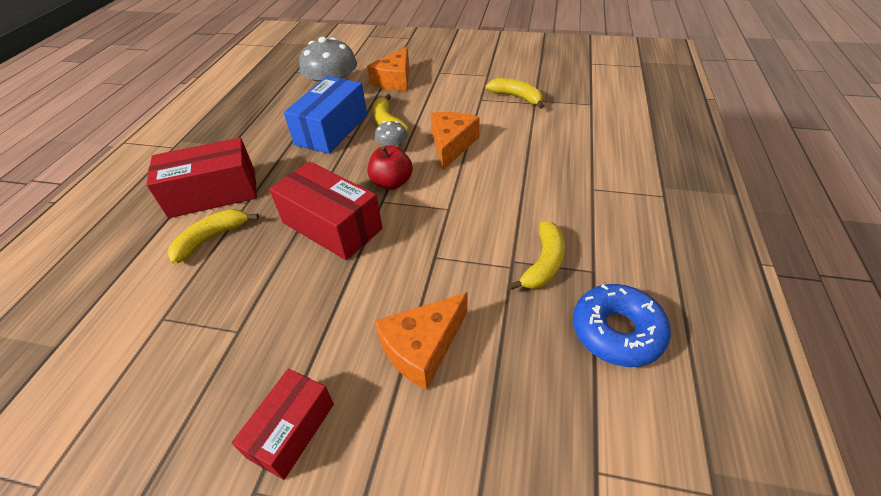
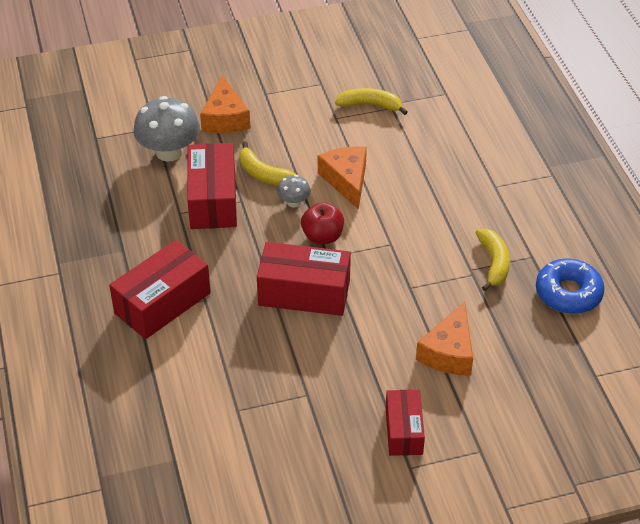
camera: 30 degrees left, 0 degrees up
yellow banana [168,209,259,264] -> none
blue box [284,76,367,154] -> red box [187,143,237,229]

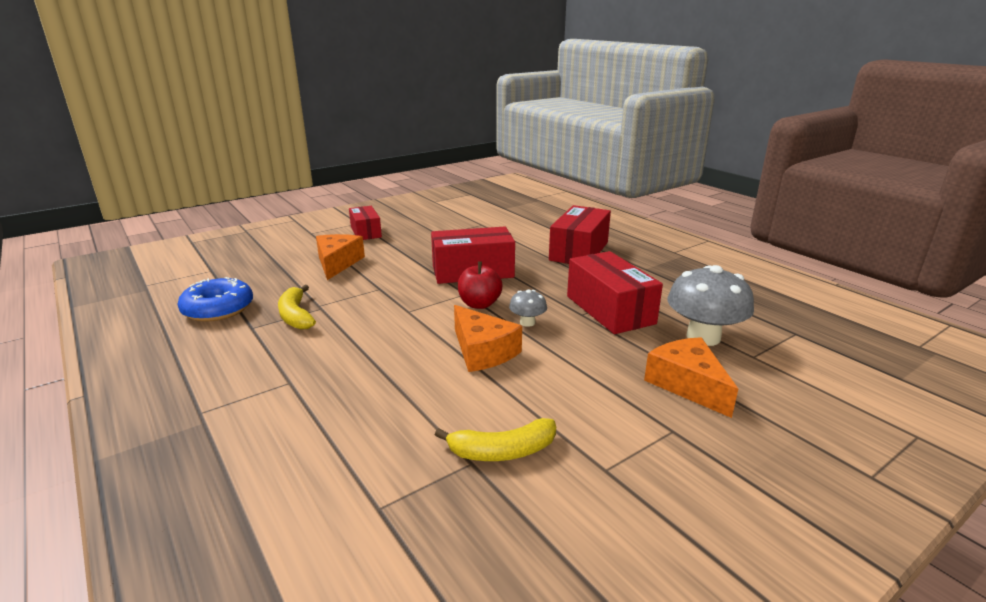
camera: 160 degrees right, 20 degrees down
yellow banana [239,141,297,186] -> none

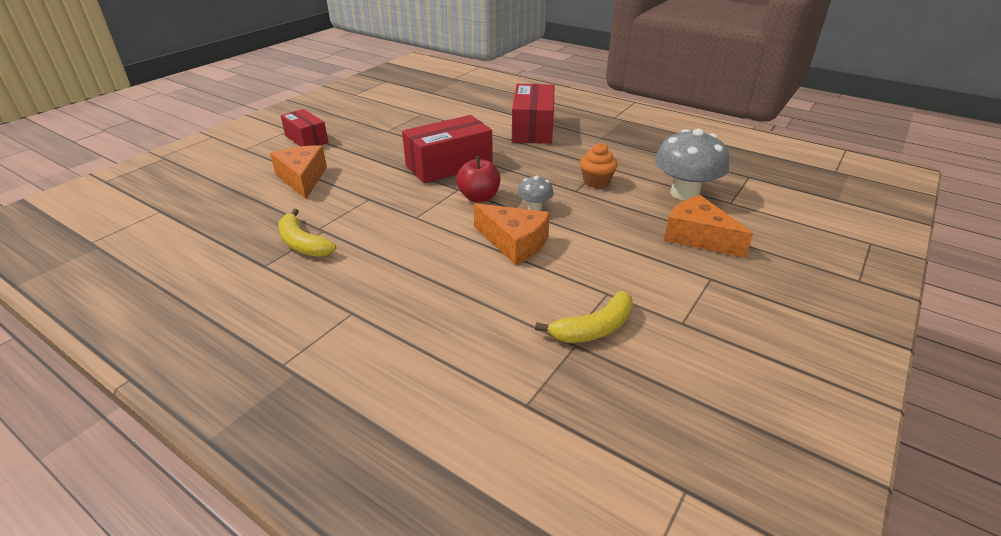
camera: 20 degrees left, 10 degrees up
blue donut [177,277,253,322] -> none
red box [567,251,663,334] -> orange cupcake [580,143,618,188]

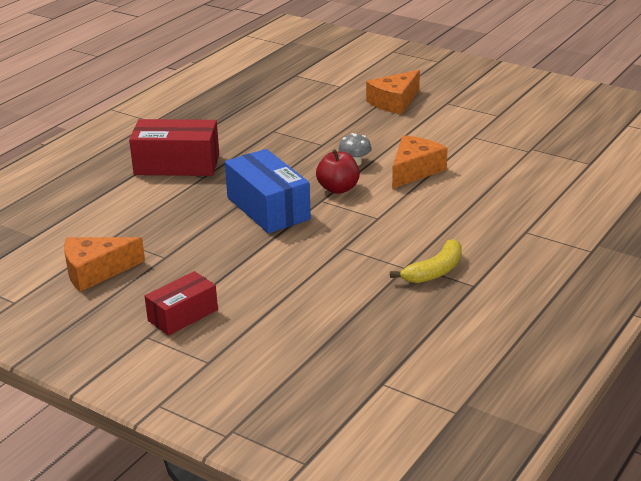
camera: 90 degrees left, 5 degrees down
orange cheese [270,145,327,199] -> orange cheese moved to [64,237,145,292]
red box [402,115,493,184] -> blue box [225,149,311,234]
yellow banana [535,291,633,343] -> none
orange cupcake [580,143,618,188] -> none
grey mushroom [655,129,729,200] -> none

